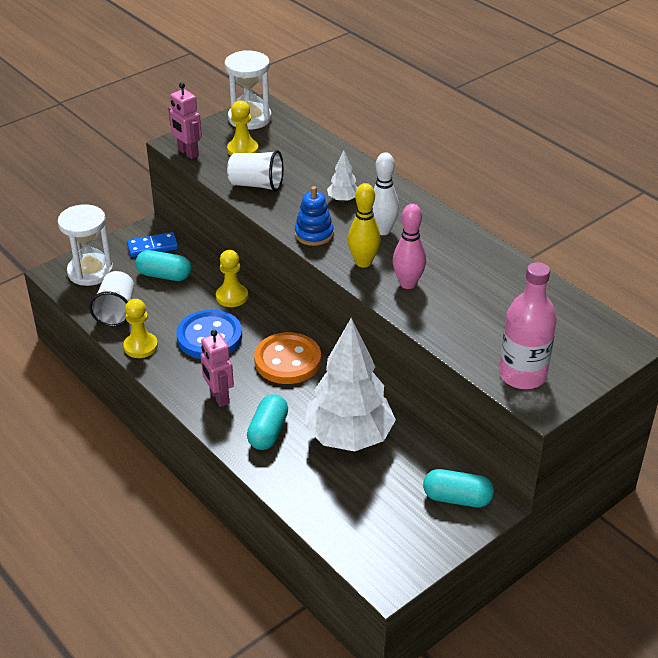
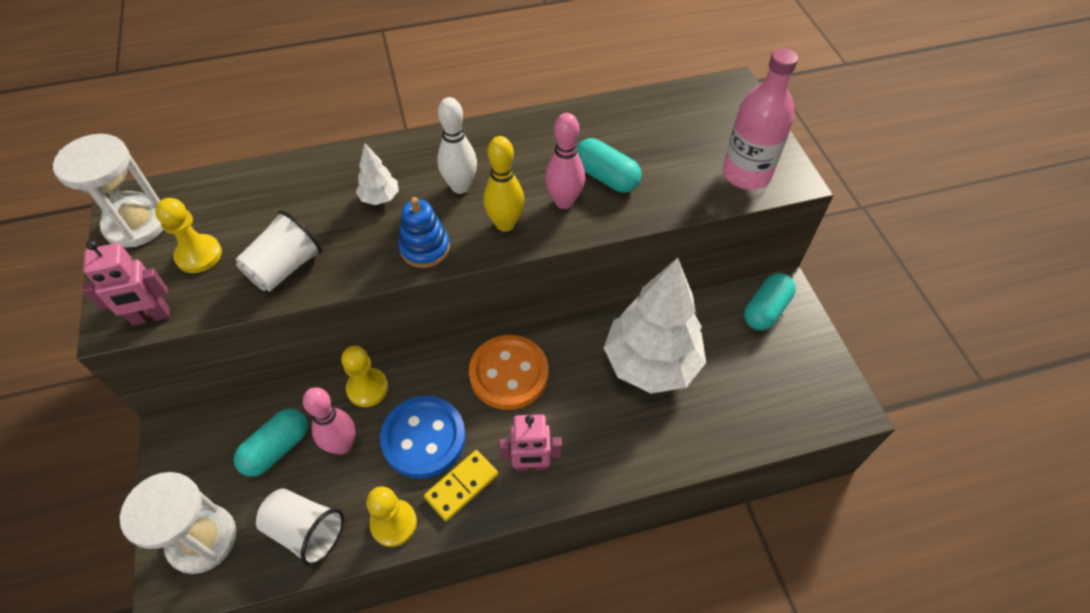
camera: 65 degrees left, 15 degrees up
blue domino [127,232,178,257] -> none
turquoise capsule [247,394,288,450] -> turquoise capsule moved to [577,138,642,193]
none -> pink bowling pin [303,387,355,454]
none -> yellow domino [424,450,498,521]

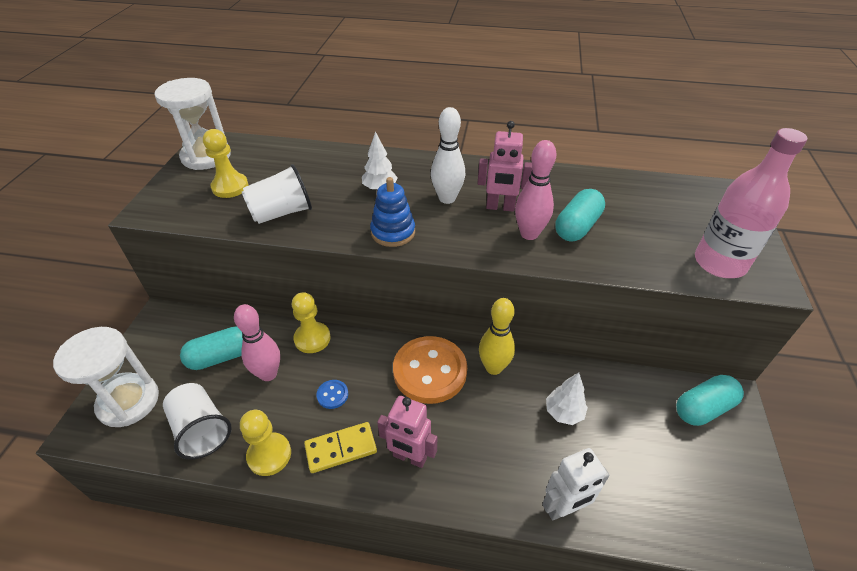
camera: 25 degrees right, 10 degrees down
pink robot [83,240,169,326] -> pink robot moved to [477,121,532,212]
blue button [380,396,466,479] -> blue button [316,380,348,409], size x0.41
yellow bowling pin [484,136,524,232] -> yellow bowling pin moved to [479,298,515,375]
turquoise capsule [577,138,642,193] -> turquoise capsule turned 60 degrees clockwise [555,189,605,241]
white tree [604,258,706,393] -> white tree [546,372,588,425], size x0.41
none -> white robot [542,448,610,521]

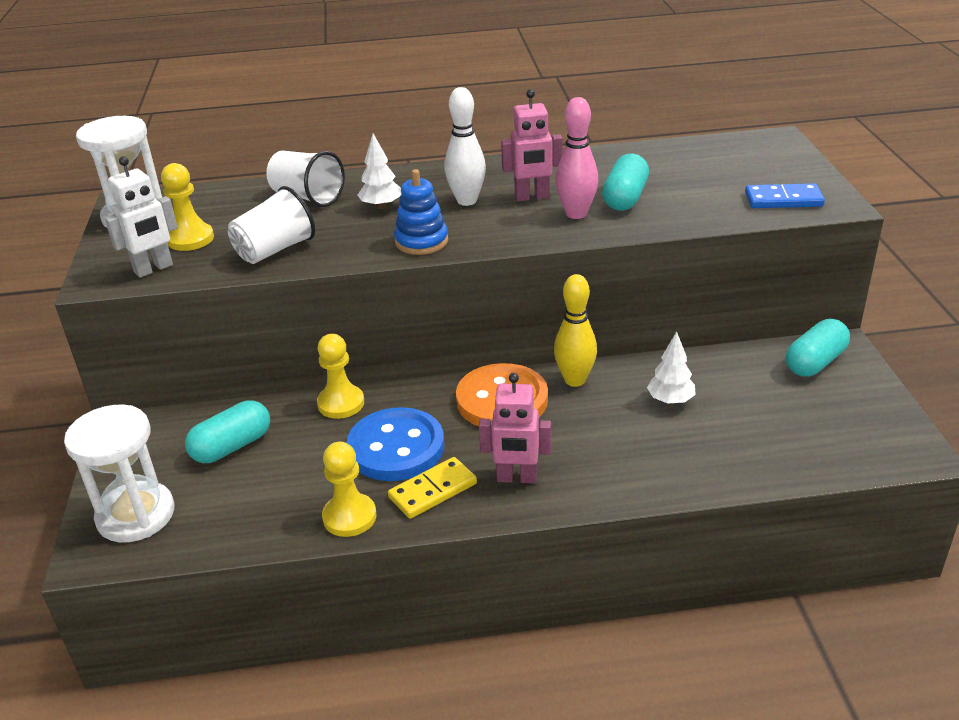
camera: 15 degrees left, 10 degrees down
white cup [163,383,232,460] -> white cup moved to [266,150,345,207]
pink bowling pin [234,304,280,381] -> none
blue button [316,380,348,409] -> blue button [347,407,444,481], size x2.46
white robot [542,448,610,521] -> white robot moved to [105,156,178,278]
pink bottle [695,128,808,278] -> blue domino [745,183,825,208]

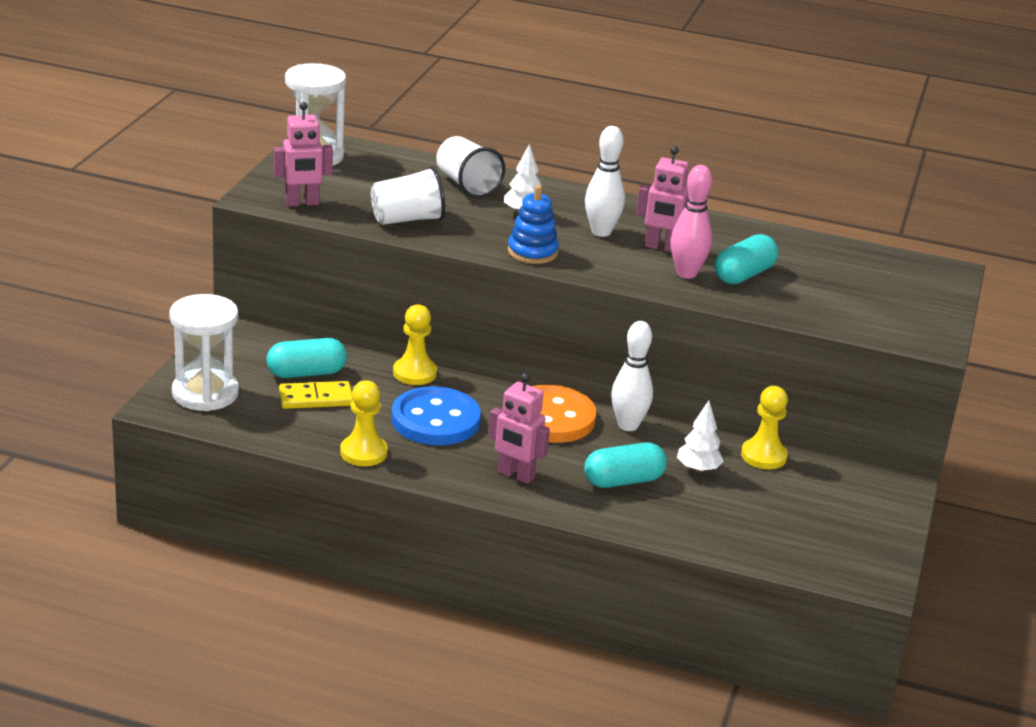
camera: 20 degrees right, 5 degrees down
white robot [105,156,178,278] -> pink robot [274,102,333,207]
yellow pawn [161,163,214,251] -> yellow pawn moved to [741,386,788,469]
yellow domino [388,457,477,519] -> yellow domino moved to [279,381,353,409]
yellow bowling pin [554,274,597,387] -> white bowling pin [611,321,653,431]
blue domino [745,183,825,208] -> none
turquoise capsule [786,319,850,376] -> turquoise capsule moved to [584,442,667,488]

